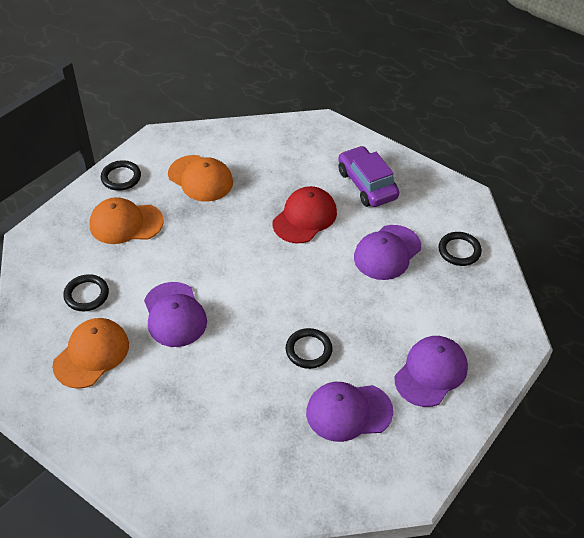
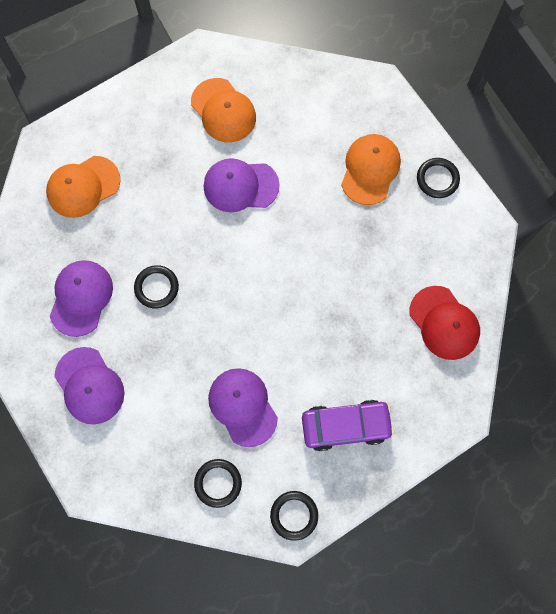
camera: 110 degrees right, 25 degrees up
black ring [63,274,109,311] -> black ring moved to [270,491,318,541]
orange cap [168,155,233,202] -> orange cap moved to [46,156,121,218]
red cap [273,186,337,243] -> red cap moved to [409,286,480,360]

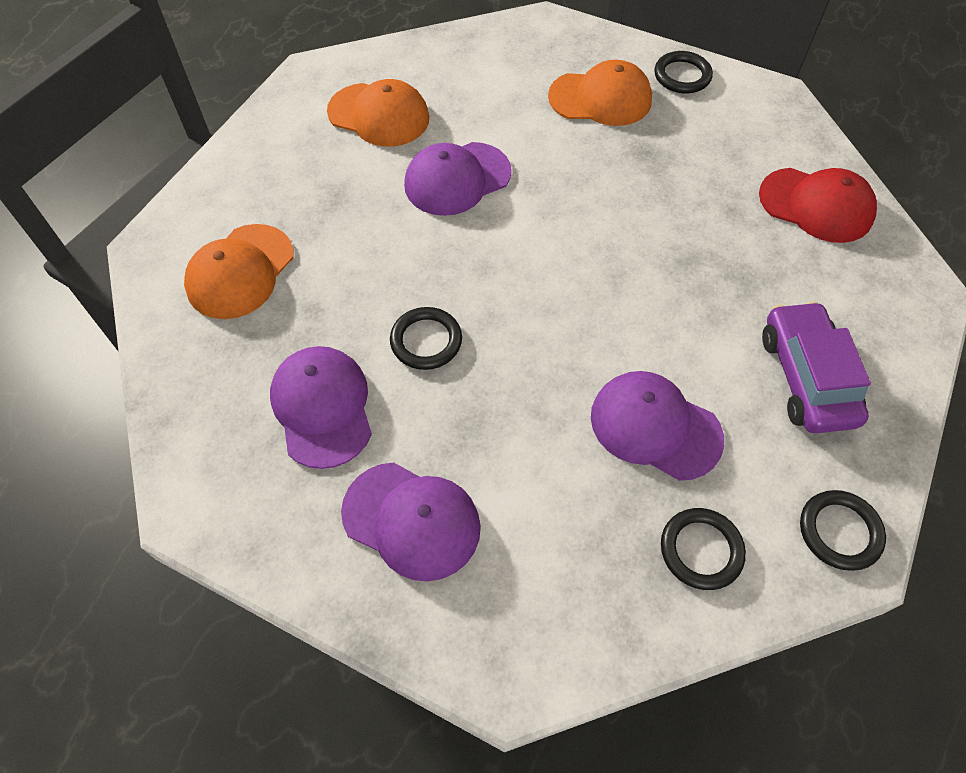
camera: 30 degrees left, 15 degrees down
purple car [302,400,394,451] -> purple car turned 60 degrees counterclockwise [762,301,871,434]
orange cap [341,134,401,205] -> orange cap turned 105 degrees clockwise [548,60,652,126]

